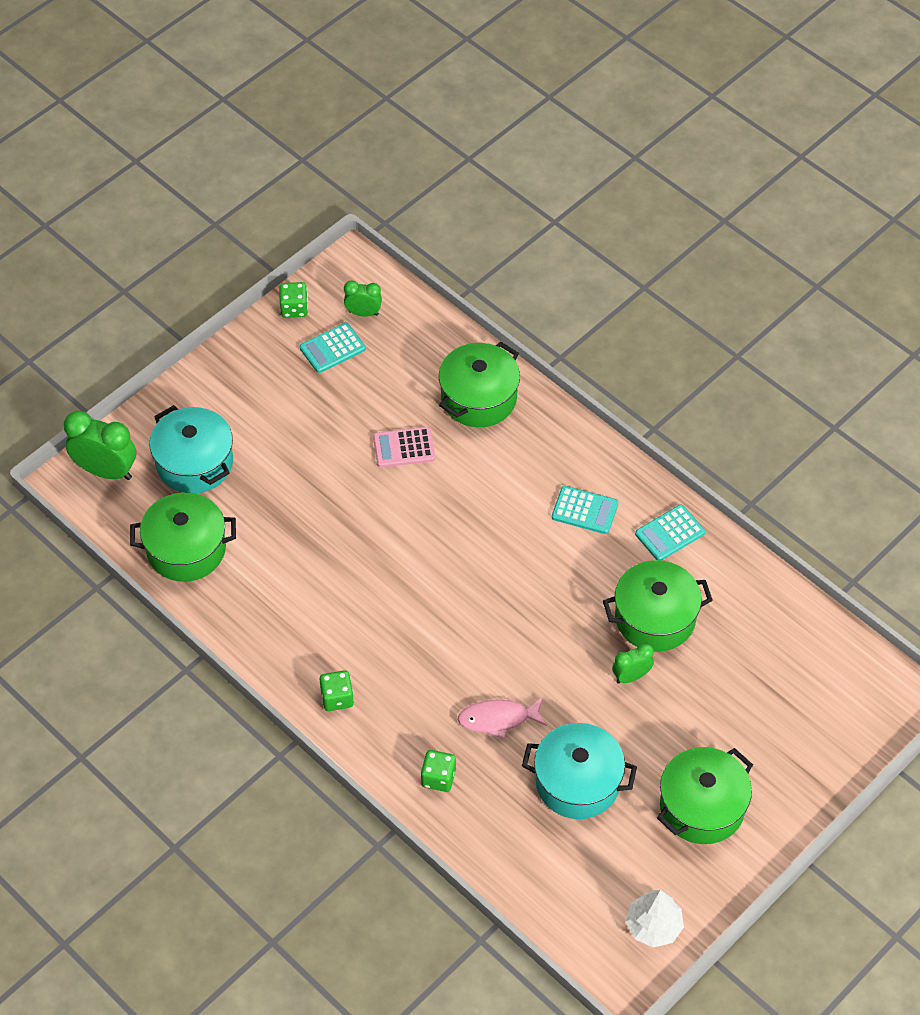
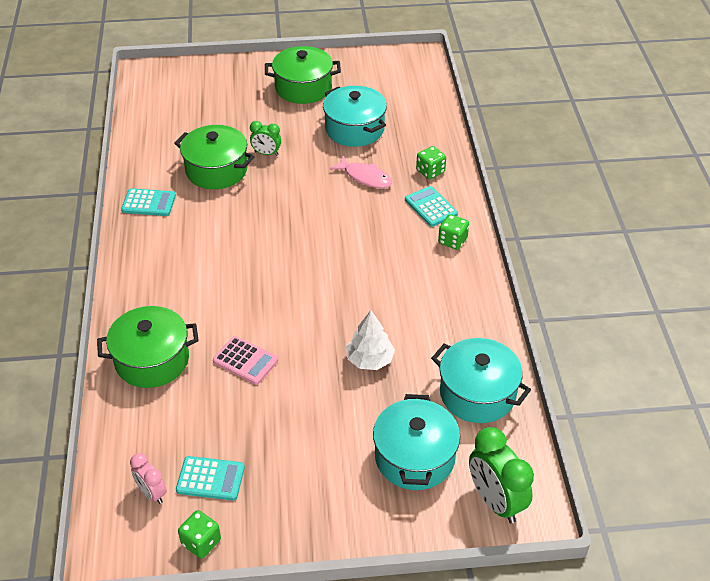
camera: 140 degrees left, 10 degrees down
green pot [130,492,236,582] -> turquoise pot [431,338,531,423]
green clock [344,281,382,317] -> pink clock [130,453,167,504]
turquoise calculator [552,486,618,534] -> turquoise calculator moved to [405,186,458,227]
white tree [626,890,684,947] -> white tree moved to [346,310,395,370]

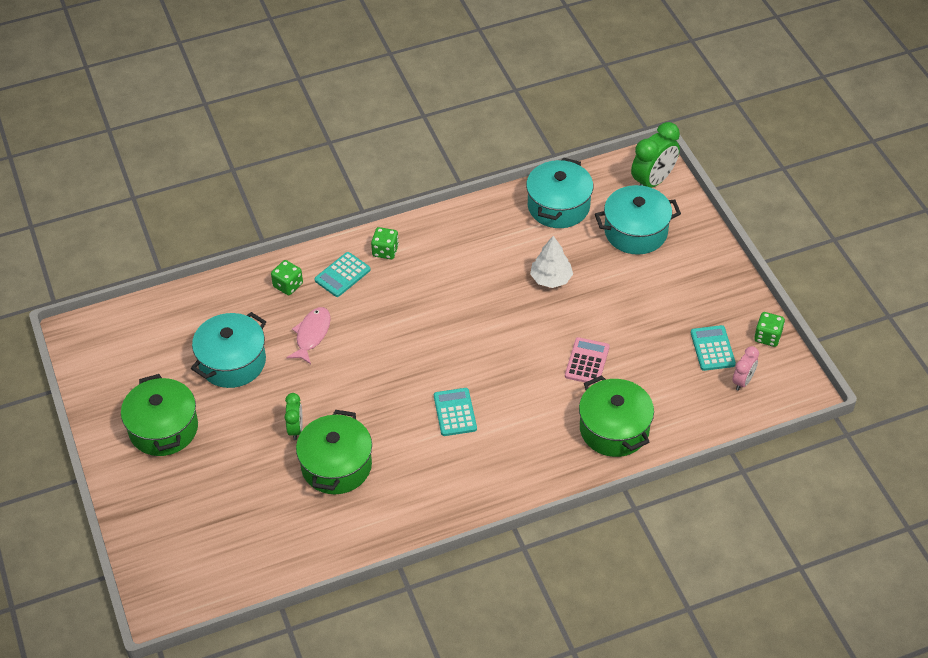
camera: 105 degrees left, 5 degrees up
turquoise calculator [121,188,176,216] -> turquoise calculator moved to [434,388,477,436]

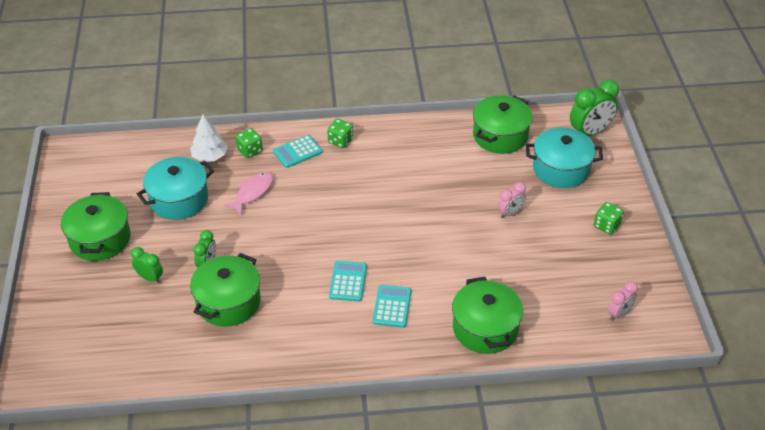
camera: 15 degrees right, 5 degrees down
turquoise pot [526,158,593,228] -> green pot [473,95,533,154]
white tree [530,236,573,288] -> white tree moved to [190,115,228,162]
pink calculator [565,337,610,384] -> none
turquoise calculator [691,325,736,371] -> turquoise calculator moved to [373,285,411,328]
green dice [754,312,785,347] -> green dice moved to [594,202,624,235]
none -> green clock [131,247,163,283]
none -> pink clock [497,182,526,218]

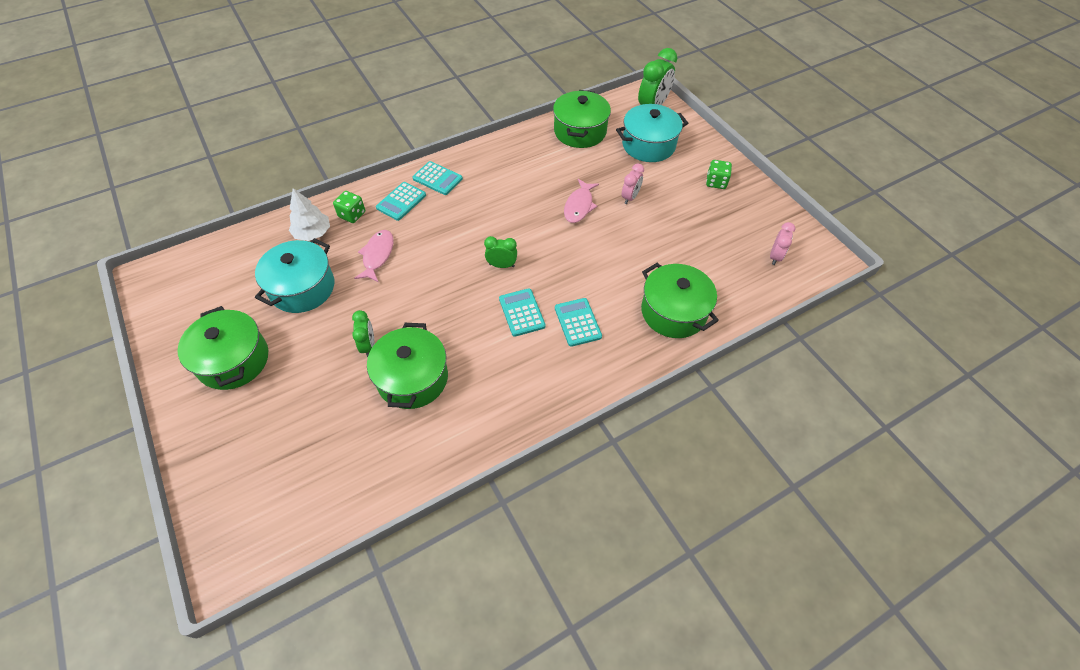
camera: 25 degrees left, 10 degrees up
green clock [131,247,163,283] -> green clock moved to [484,236,517,268]
green dice [327,119,353,148] -> turquoise calculator [412,161,463,195]
none -> pink fish [564,179,599,223]

